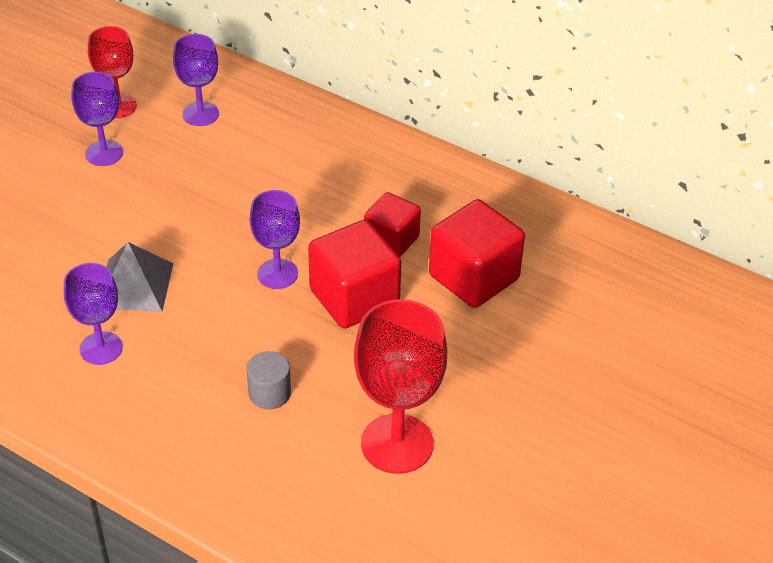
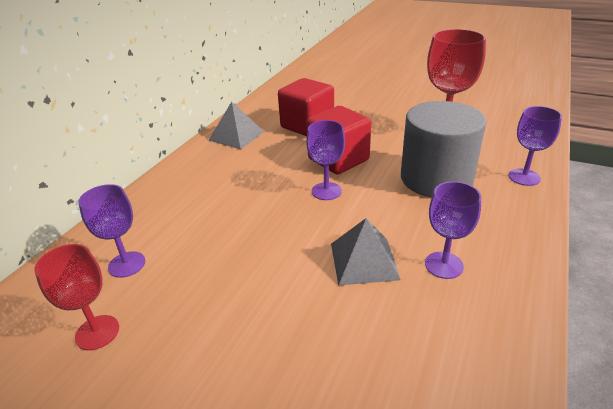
camera: 95 degrees left, 10 degrees down
purple goblet [71,72,123,166] -> purple goblet moved to [508,106,562,186]
grey cylinder [246,351,291,409] -> grey cylinder [401,101,486,197], size x2.49
red cube [364,192,421,257] -> none
none -> grey pyramid [208,102,264,149]

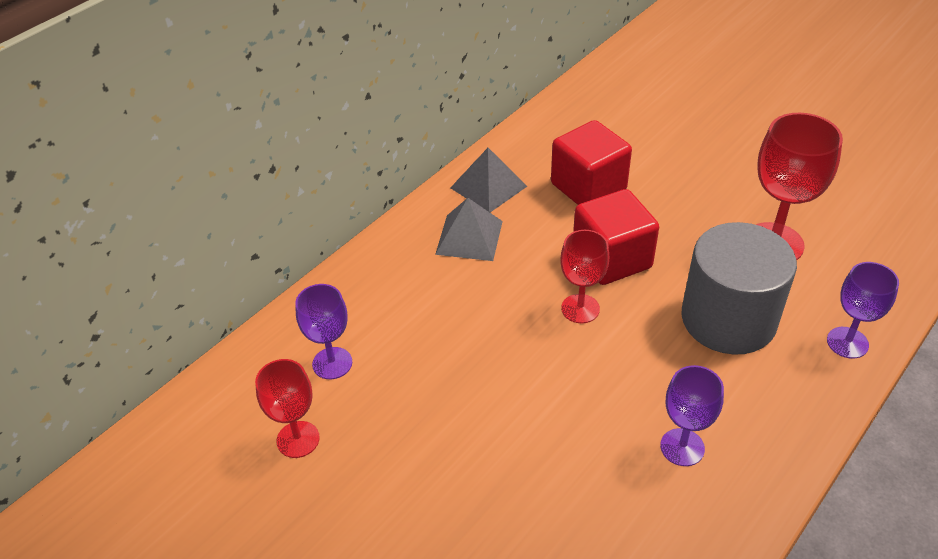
camera: 15 degrees right, 10 degrees up
purple goblet [306,120,345,200] -> red goblet [560,230,609,323]
grey pyramid [331,218,401,286] -> grey pyramid moved to [435,198,503,261]

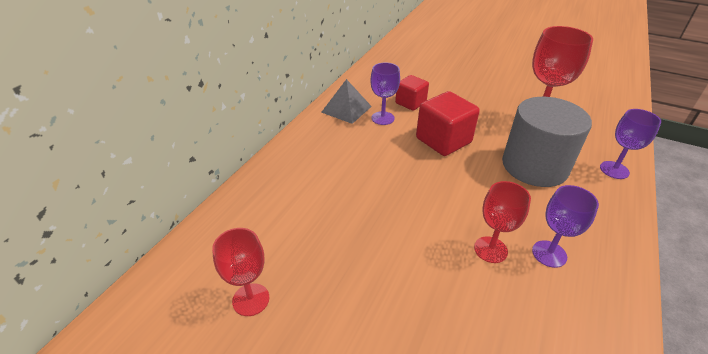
camera: 15 degrees left, 5 degrees down
purple goblet [295,284,352,379] -> purple goblet moved to [371,62,400,125]
grey pyramid [435,198,503,261] -> none
red cube [551,120,632,205] -> red cube [395,75,429,111], size x0.64
red goblet [560,230,609,323] -> red goblet moved to [474,181,531,263]

